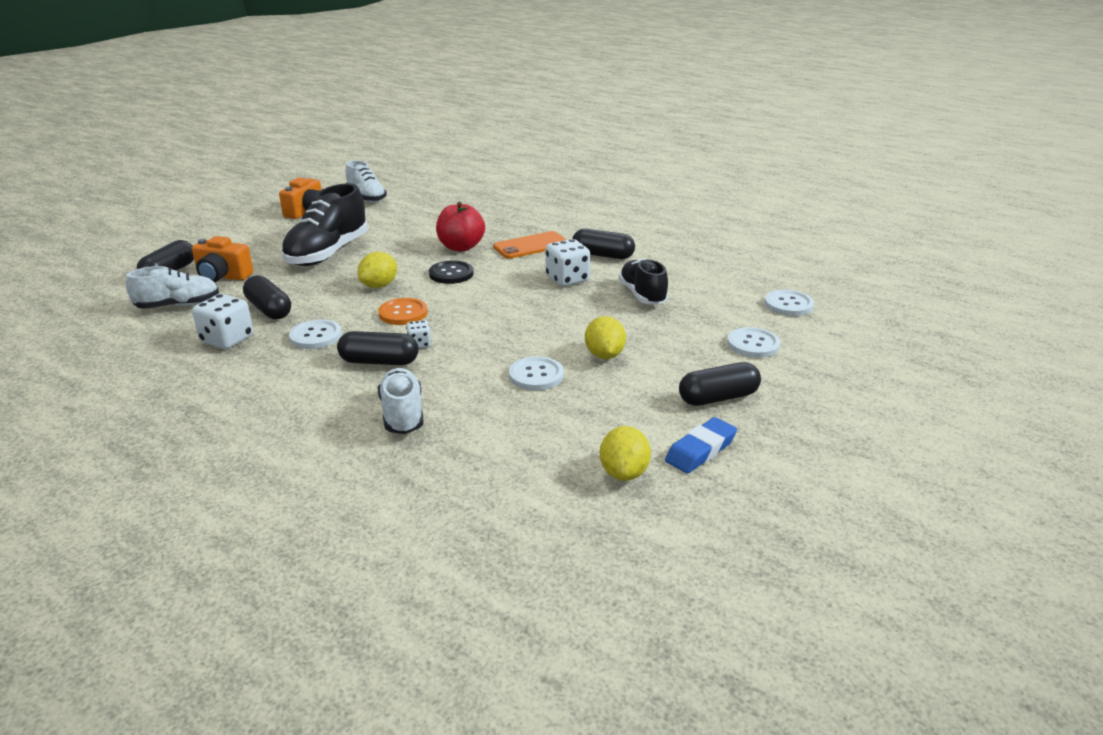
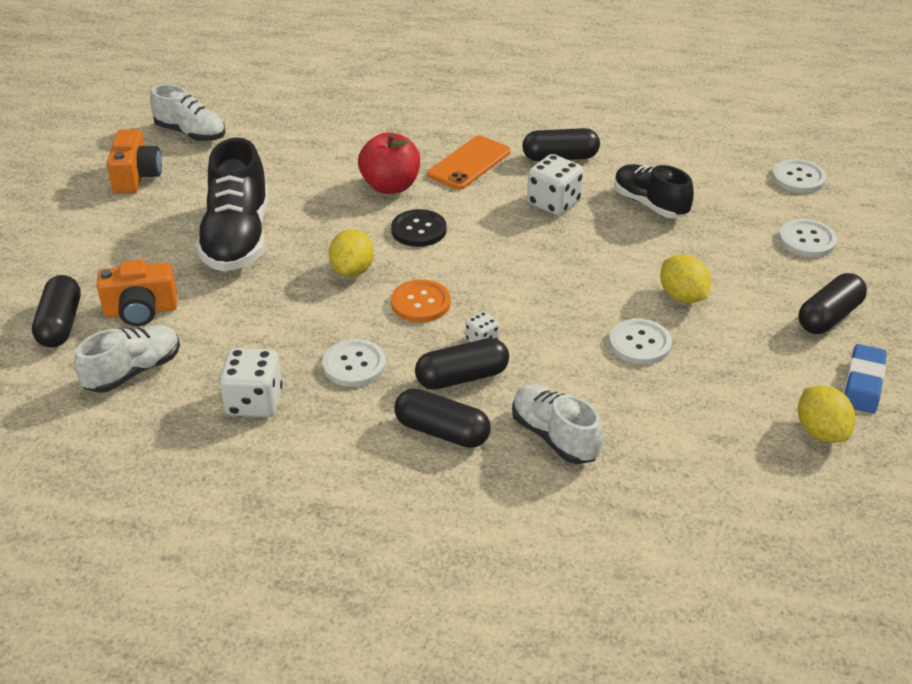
camera: 25 degrees left, 10 degrees up
black capsule [243,275,291,320] -> black capsule moved to [394,388,491,448]

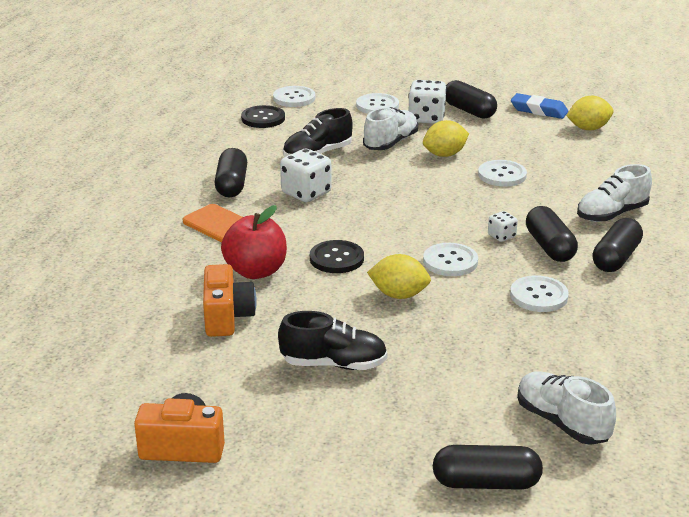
camera: 85 degrees left, 10 degrees down
orange camera [97,260,177,326] -> orange camera moved to [203,264,257,337]
white shoe [150,84,225,141] -> white shoe moved to [363,107,418,150]
black shoe [196,137,268,272] -> black shoe [278,311,387,370], size x0.63
white dice [219,348,282,417] -> white dice moved to [408,80,447,124]
orange button [391,279,451,322] -> white button [423,243,478,276]
none -> black button [241,105,285,128]

